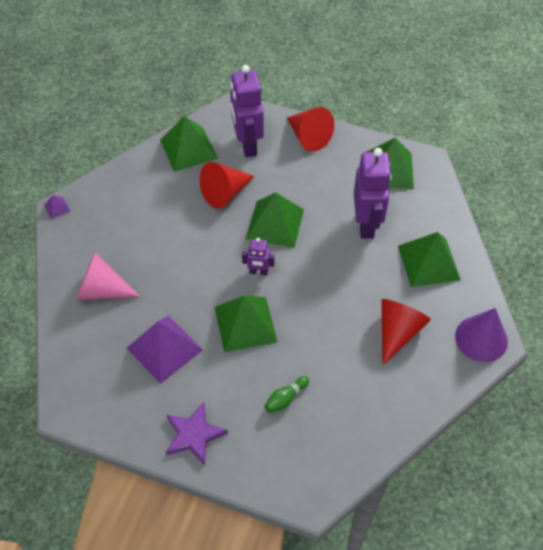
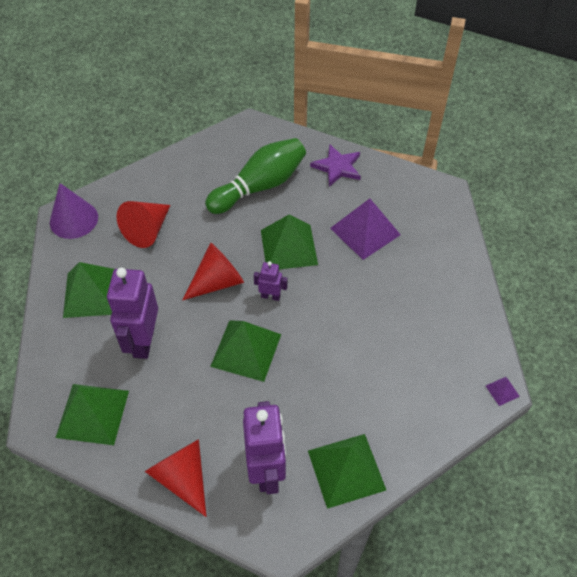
camera: 175 degrees left, 0 degrees up
pink cone [76,253,141,300] -> none
red cone [200,162,254,209] -> red cone moved to [182,243,244,300]
green bowling pin [265,376,309,413] -> green bowling pin [205,138,306,214], size x2.43

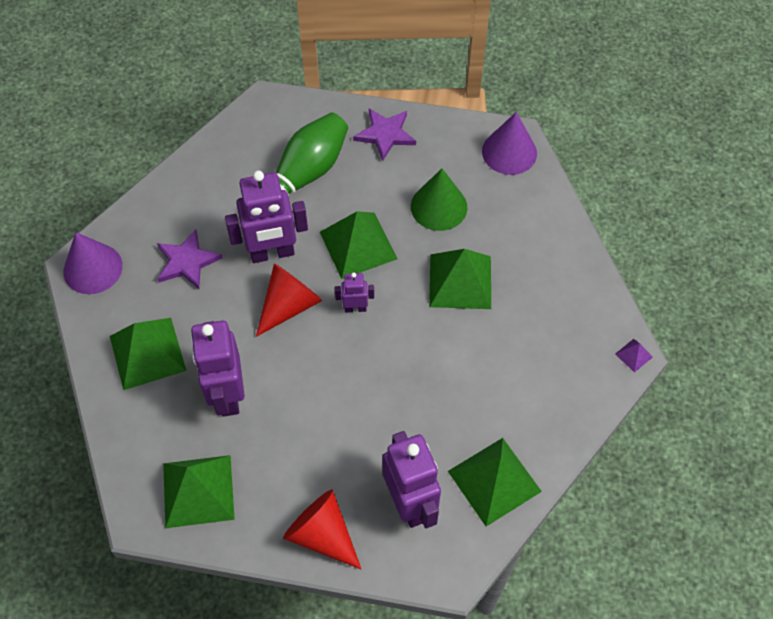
camera: 15 degrees left, 5 degrees up
red cone [117,201,171,248] -> purple star [157,229,222,289]
green pyramid [210,320,281,382] -> green pyramid moved to [429,249,491,309]
purple pyramid [330,198,401,260] -> green cone [411,169,467,231]
none -> purple robot [225,171,308,263]
none -> purple cone [482,112,537,175]

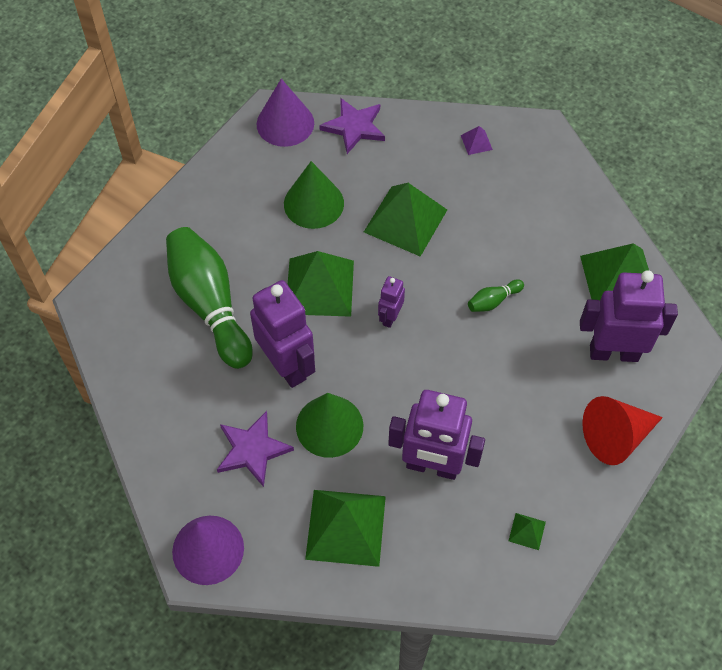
camera: 65 degrees left, 0 degrees up
green pyramid [163,455,235,528] -> green pyramid [509,513,546,550], size x0.42
purple robot [225,171,308,263] -> purple robot turned 45 degrees counterclockwise [250,280,315,388]
red cone [256,263,322,337] -> none
purple star [353,108,416,161] -> purple star moved to [319,98,385,154]
purple pyramid [615,339,653,373] -> purple pyramid moved to [461,126,493,155]
none -> green cone [296,393,363,458]
none -> green bowling pin [468,279,524,312]

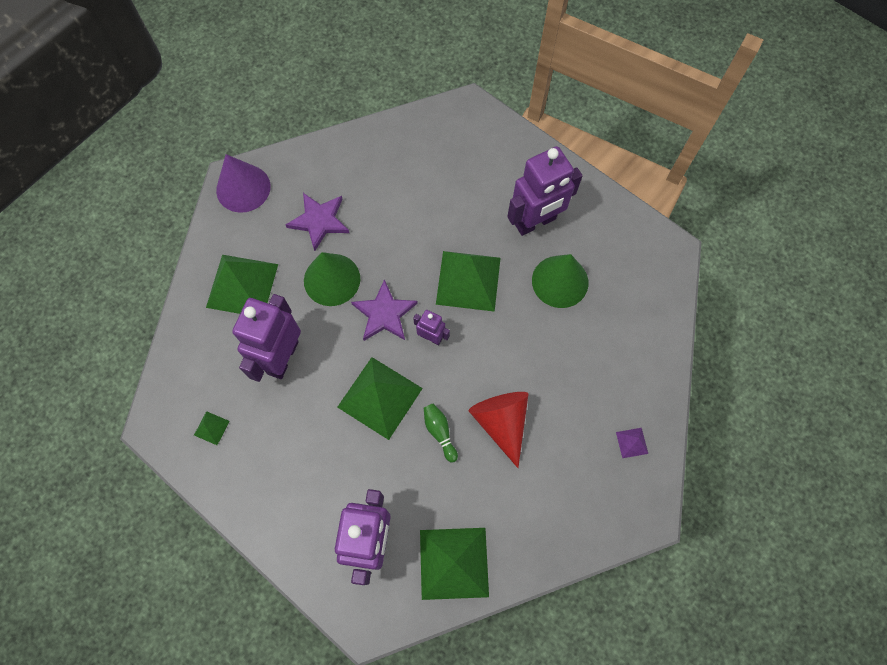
camera: 95 degrees right, 10 degrees up
green bowling pin [166,227,253,369] -> none
purple robot [250,280,315,388] -> purple robot moved to [507,146,582,236]
purple cone [257,79,314,147] -> none
purple star [319,98,385,154] -> purple star moved to [351,279,418,341]
green pyramid [364,183,447,257] -> green pyramid moved to [337,357,423,440]
red cone [582,396,663,465] -> red cone moved to [469,392,528,468]

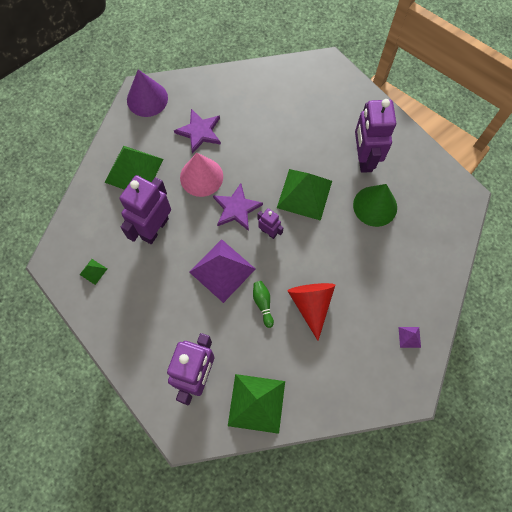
camera: 10 degrees right, 0 degrees up
green cone [304,252,360,306] -> pink cone [180,153,223,197]
green pyramid [337,357,423,440] -> purple pyramid [189,239,255,303]
purple robot [507,146,582,236] -> purple robot turned 105 degrees clockwise [355,99,396,173]

